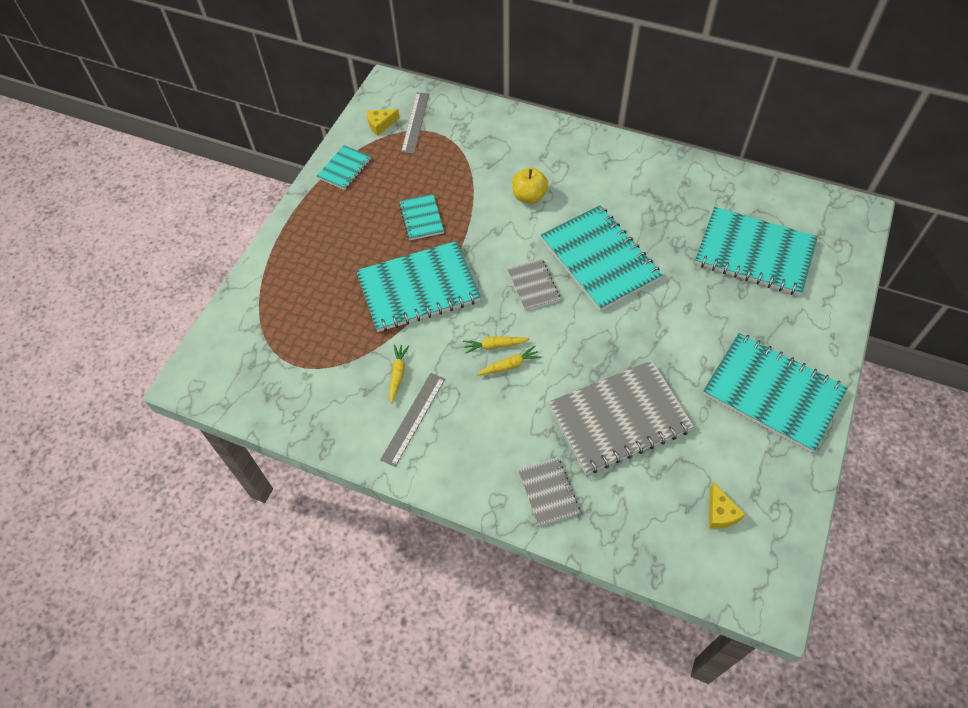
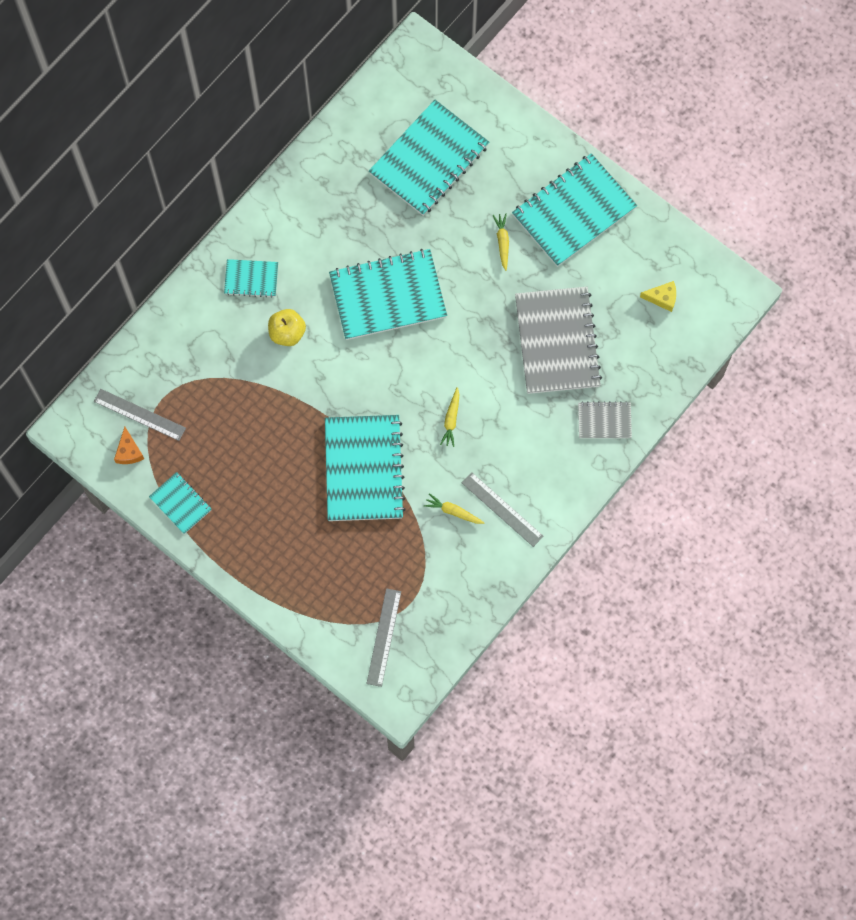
camera: 75 degrees left, 15 degrees up
yellow cheese [367,109,399,136] -> orange cheese [114,427,144,464]
turquoise notebook [399,194,444,240] -> turquoise notebook moved to [224,259,278,298]
yellow carrot [477,346,541,375] -> yellow carrot moved to [493,214,509,271]
grey notebook [507,258,560,311] -> none
none -> grey ruler [366,588,401,687]

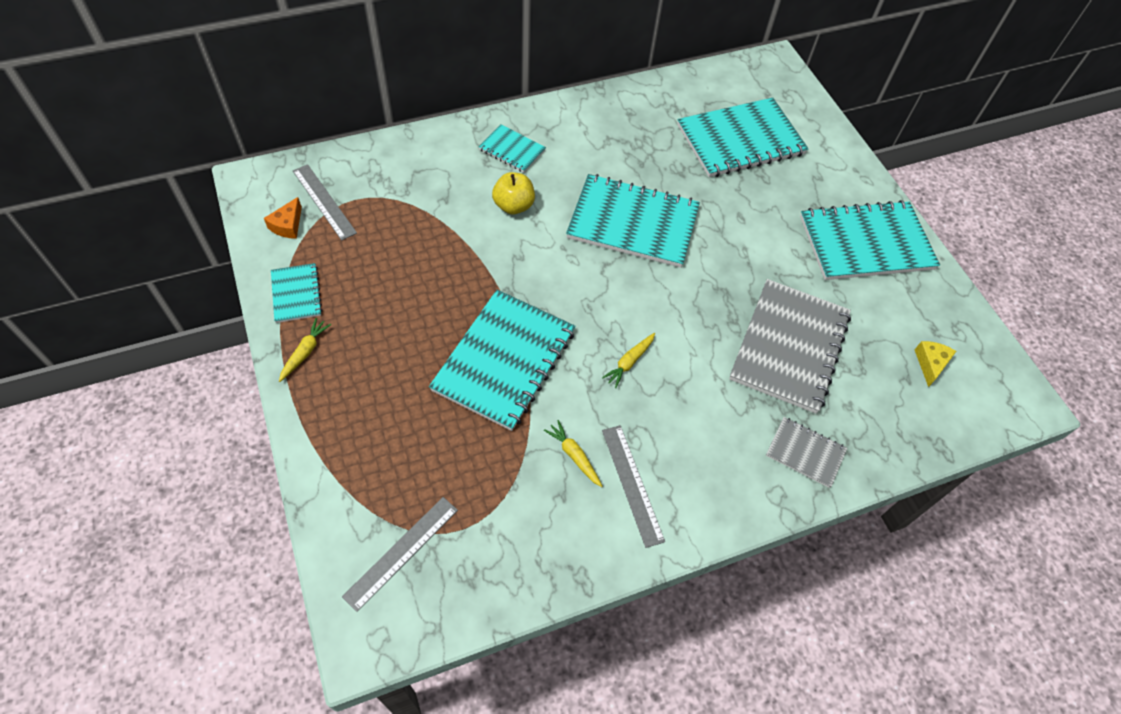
camera: 25 degrees right, 15 degrees down
yellow carrot [493,214,509,271] -> yellow carrot moved to [279,318,331,382]
yellow cheese [640,281,676,312] -> yellow cheese turned 105 degrees counterclockwise [915,341,956,387]

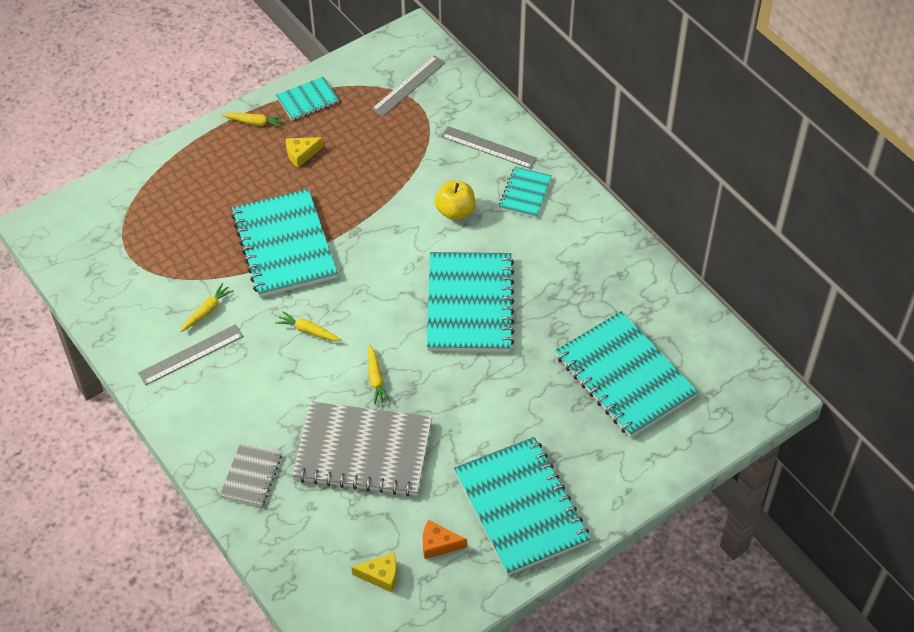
camera: 80 degrees right, 5 degrees down
orange cheese [264,197,302,239] -> orange cheese moved to [422,520,467,559]
grey ruler [342,497,458,612] -> grey ruler moved to [441,126,537,169]
turquoise notebook [429,290,576,431] -> turquoise notebook turned 60 degrees clockwise [231,189,338,297]
none -> yellow cheese [286,137,324,168]
none -> yellow carrot [368,345,391,405]

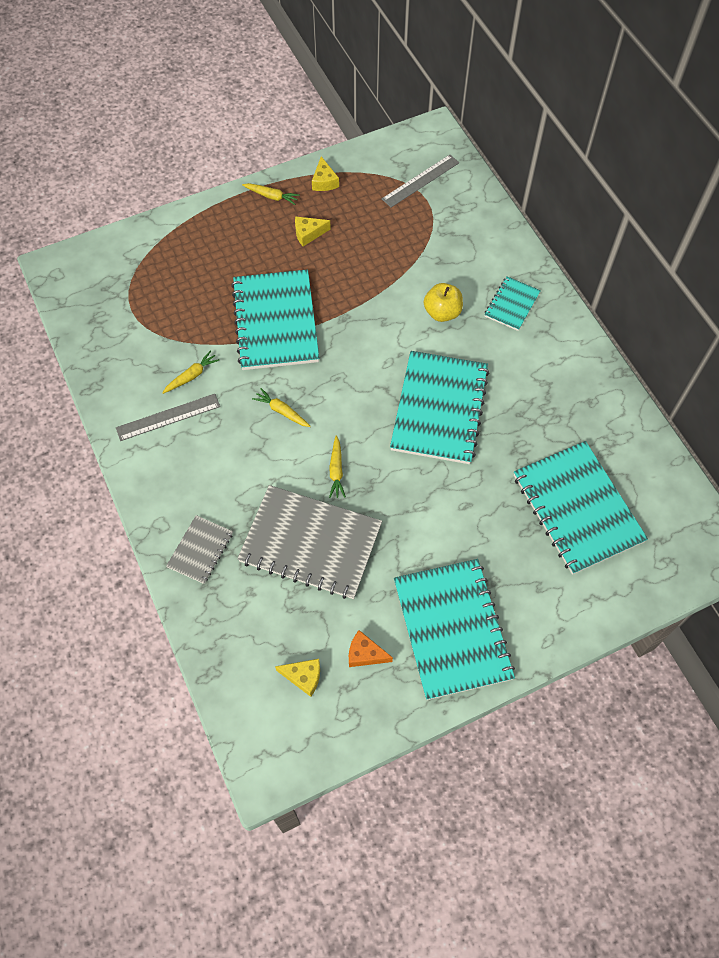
camera: 10 degrees right, 10 degrees up
turquoise notebook [276,77,339,121] -> yellow cheese [312,156,339,191]
grey ruler [441,126,537,169] -> none

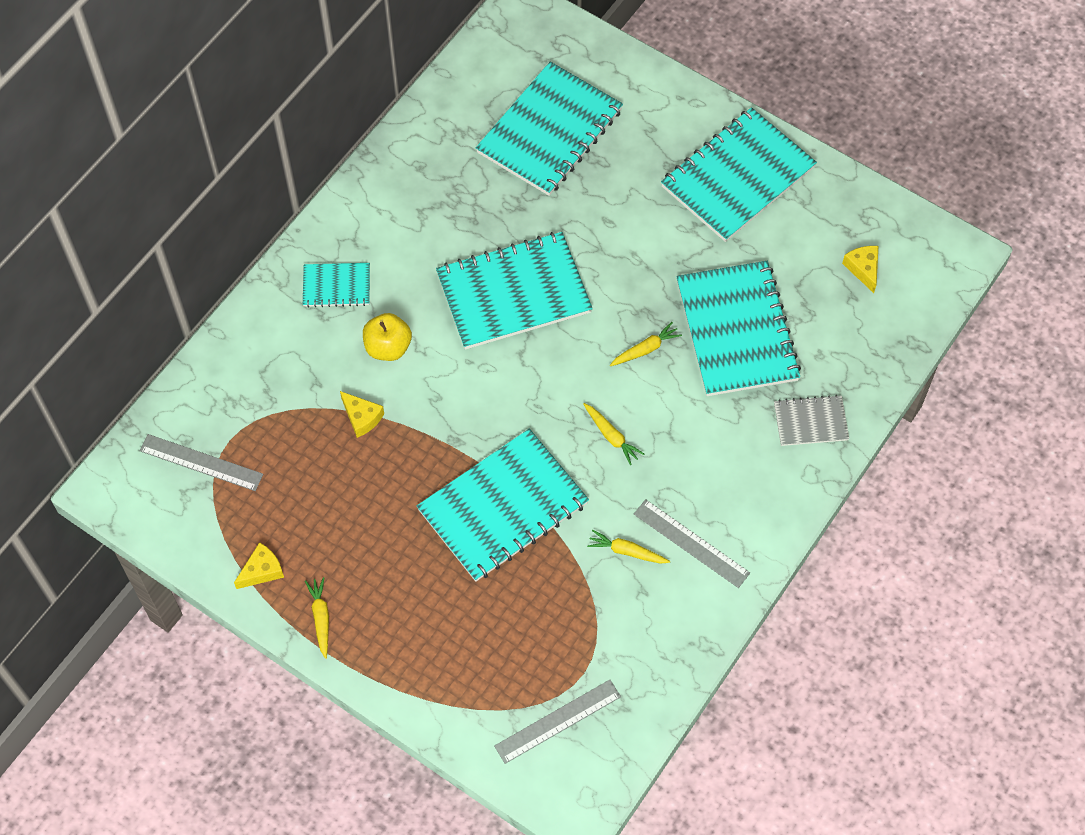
camera: 120 degrees left, 0 degrees up
grey notebook [237,485,382,599] -> turquoise notebook [676,261,801,396]
yellow carrot [252,388,311,427] -> yellow carrot turned 45 degrees counterclockwise [583,403,644,465]
yellow cheese [295,216,331,246] -> yellow cheese moved to [340,391,384,438]
orange cheese [349,630,393,667] -> none
none -> grey ruler [494,680,621,764]

